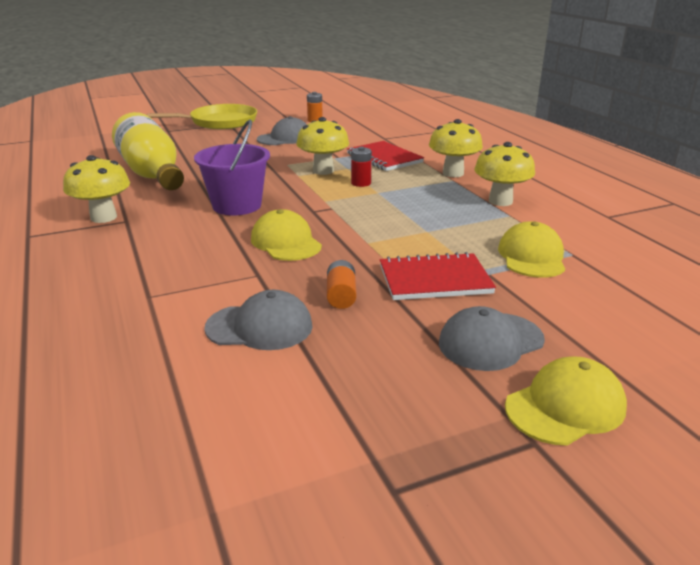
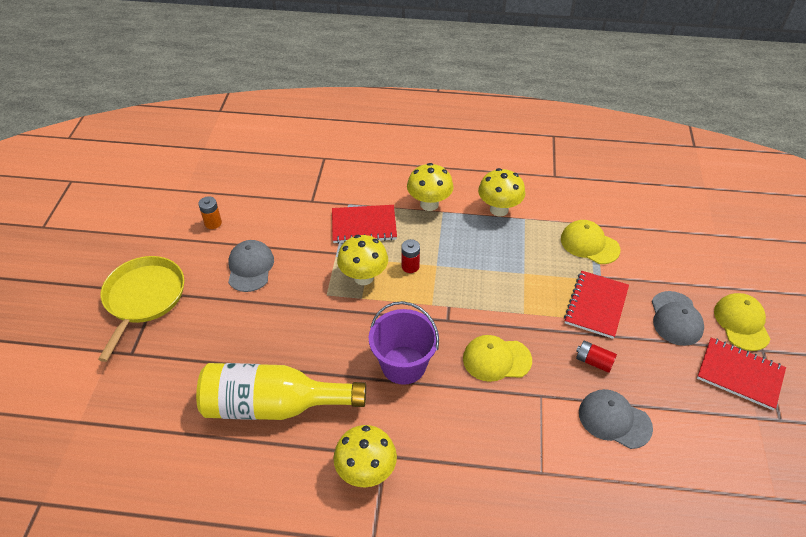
camera: 60 degrees left, 20 degrees up
grey cap [204,290,313,350] -> grey cap turned 90 degrees counterclockwise [579,389,653,449]
orange battery [327,260,356,309] -> red battery [576,341,617,373]
none -> red notebook [697,338,786,410]

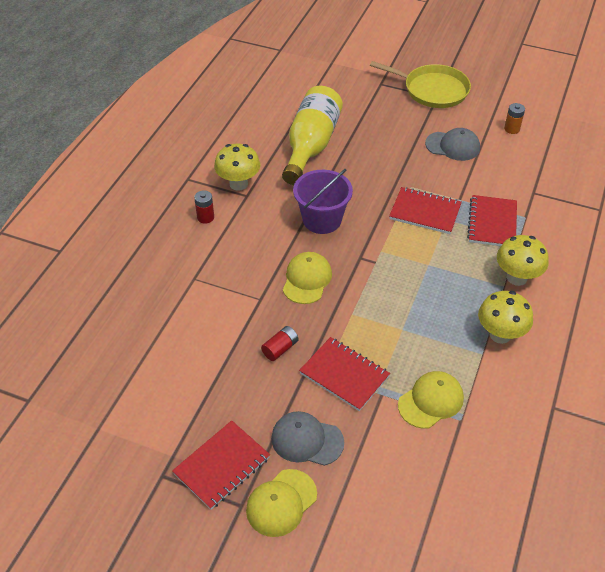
camera: 105 degrees right, 0 degrees up
yellow mushroom [337,235,388,285] -> red notebook [389,187,462,234]
red battery [401,239,420,273] -> red battery moved to [194,190,214,224]
grey cap [579,389,653,449] -> none
yellow cap [714,293,771,351] -> yellow cap turned 120 degrees clockwise [246,469,317,537]

